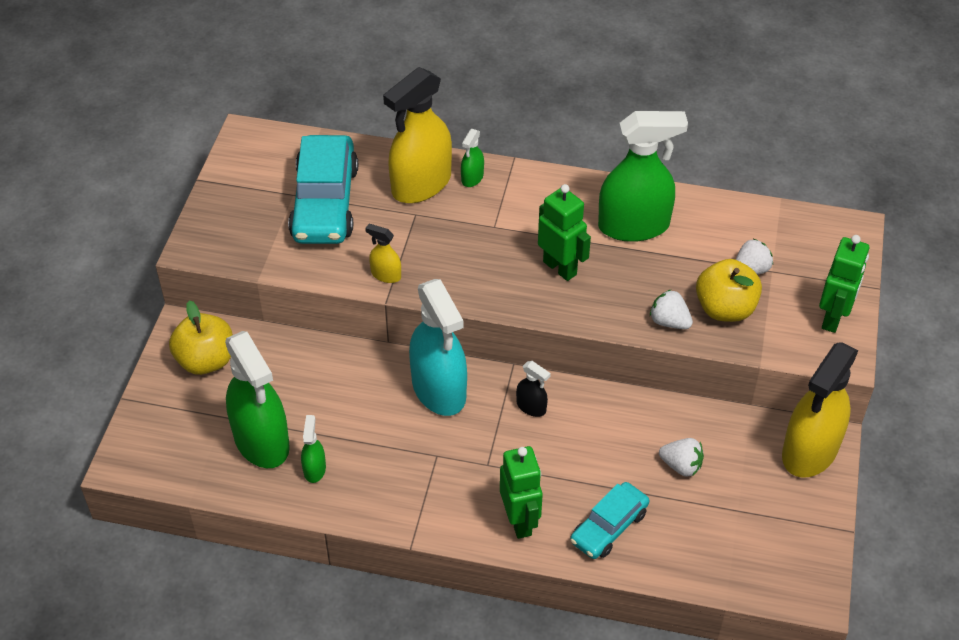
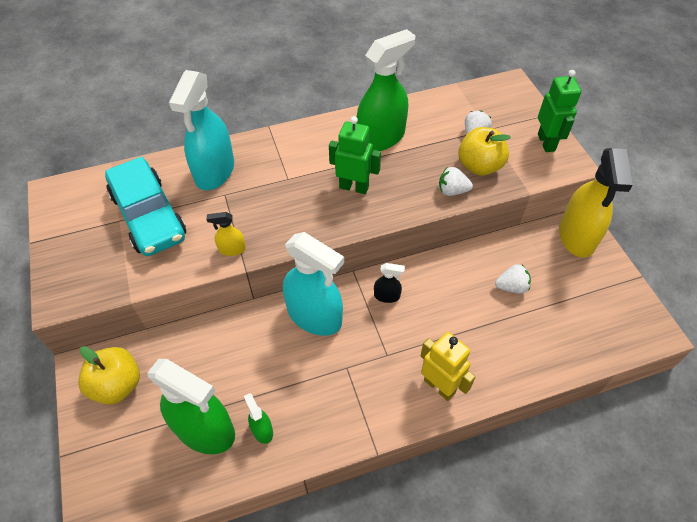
camera: 30 degrees left, 5 degrees up
yellow spray bottle [383,67,452,203] -> turquoise spray bottle [169,70,234,190]
green spray bottle [461,129,484,187] -> none
green robot [500,446,543,539] -> yellow robot [421,332,475,401]
turquoise car [570,482,649,559] -> none

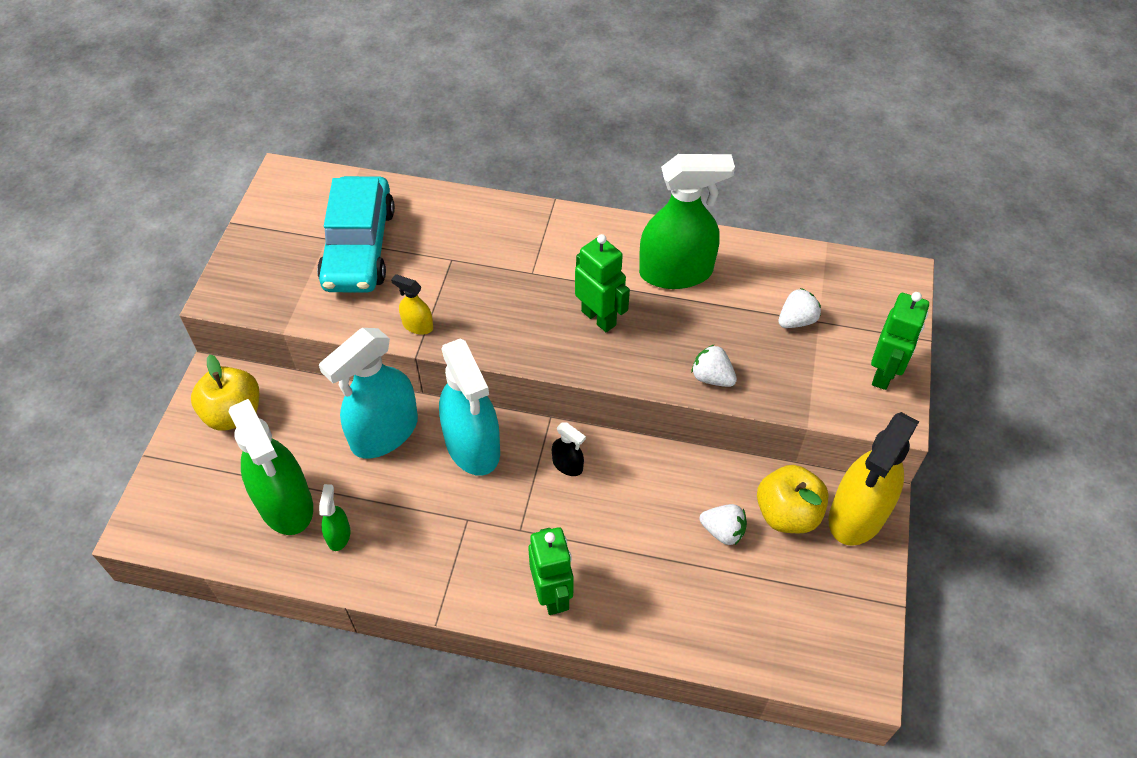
camera: 30 degrees right, 0 degrees up
turquoise spray bottle [169,70,234,190] -> turquoise spray bottle moved to [319,328,418,458]
yellow robot [421,332,475,401] -> green robot [528,527,574,615]
yellow apple [458,127,511,176] -> yellow apple moved to [757,465,829,534]

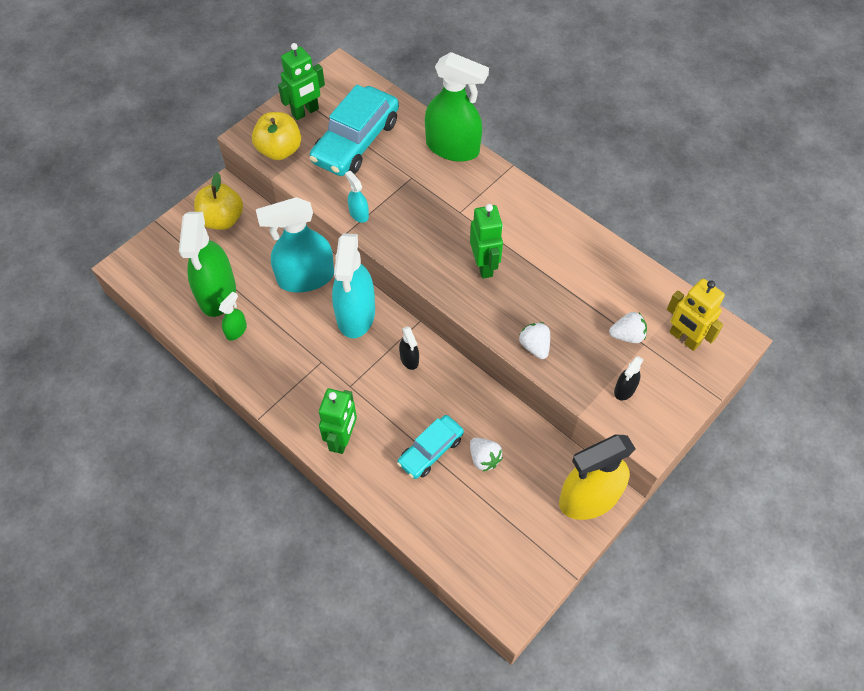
camera: 30 degrees right, 5 degrees up
yellow spray bottle [391,274,433,335] -> turquoise spray bottle [345,171,369,223]
green spray bottle [639,154,735,289] -> green spray bottle moved to [425,52,489,162]
yellow apple [757,465,829,534] -> yellow apple moved to [252,112,301,160]
green robot [871,292,929,390] -> green robot moved to [278,43,325,120]
none -> turquoise car [397,415,464,479]
none -> black spray bottle [614,356,644,401]
none -> yellow robot [667,279,725,351]

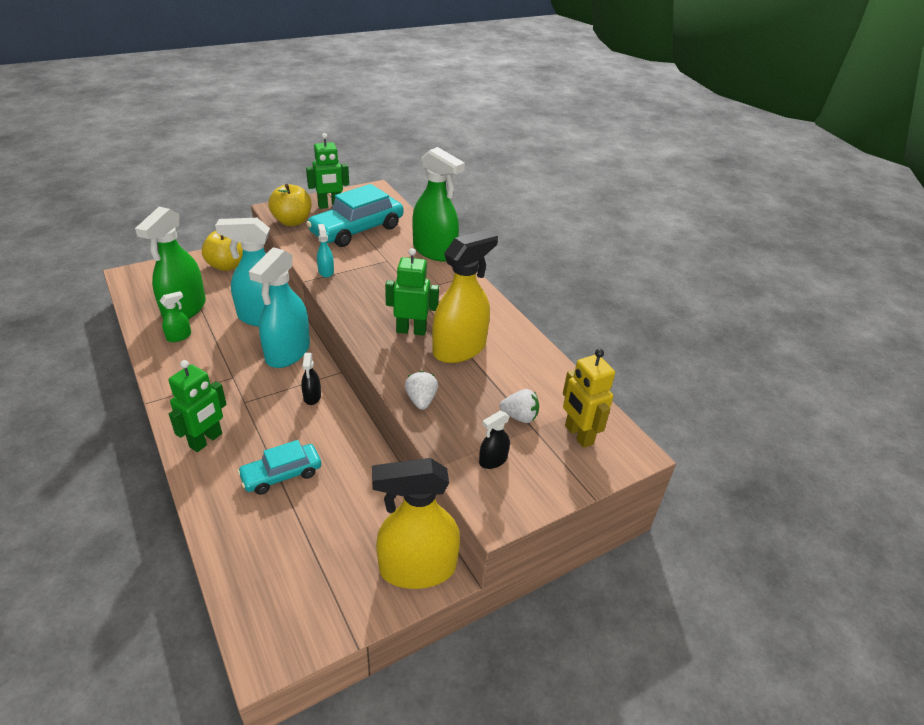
camera: 15 degrees right, 20 degrees down
green robot [470,204,503,279] -> green robot turned 90 degrees counterclockwise [385,248,439,336]
white strawberry [470,438,503,471] -> none
none -> yellow spray bottle [432,230,498,363]

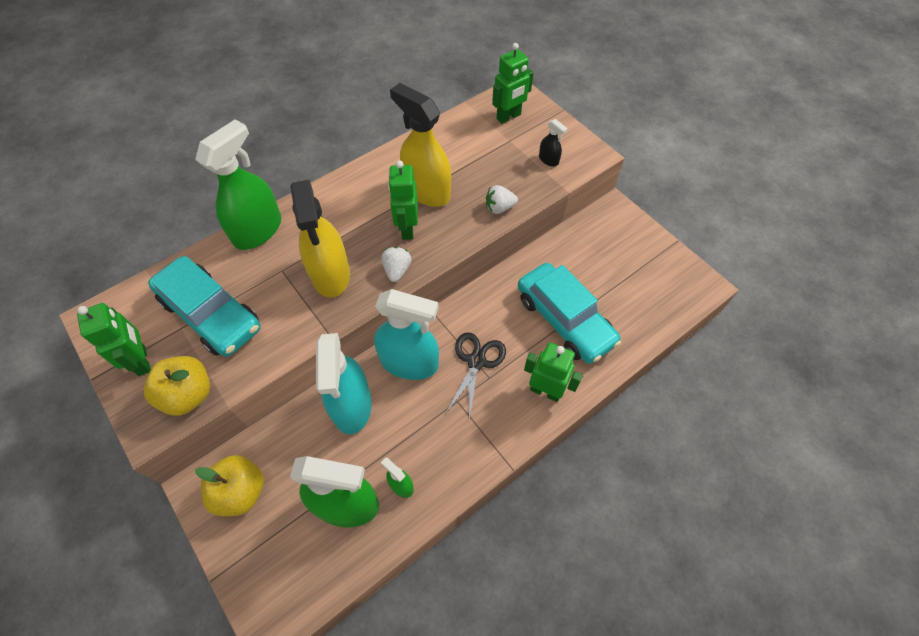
camera: 95 degrees left, 20 degrees up
turquoise car [237,440,321,495] -> turquoise car [518,263,621,364], size x1.73
black spray bottle [301,353,321,405] -> none
turquoise spray bottle [317,224,334,278] -> none
yellow spray bottle [372,458,460,589] -> yellow spray bottle moved to [290,180,350,297]
white strawberry [500,389,539,423] -> white strawberry moved to [381,247,411,282]
yellow robot [563,349,615,448] -> green robot [492,43,534,124]
none -> black scissors [445,332,506,419]

